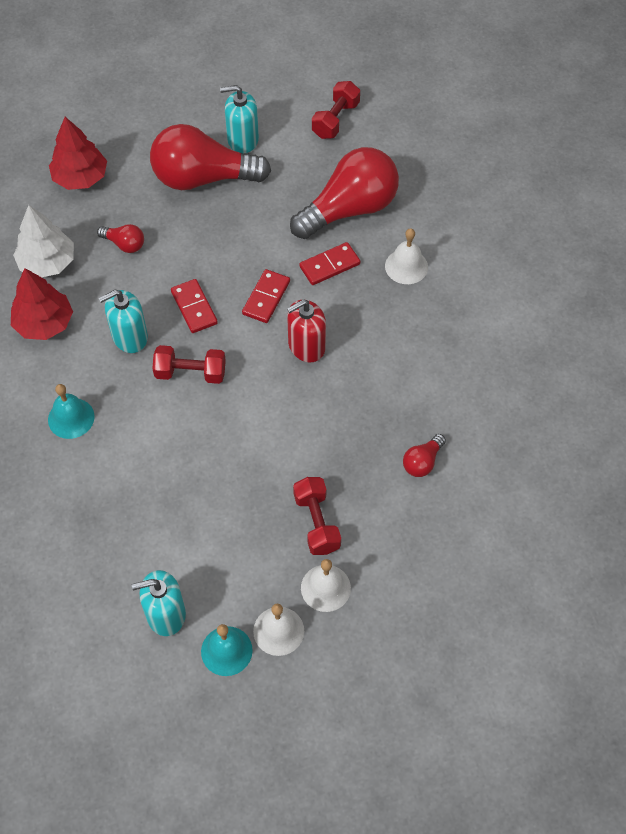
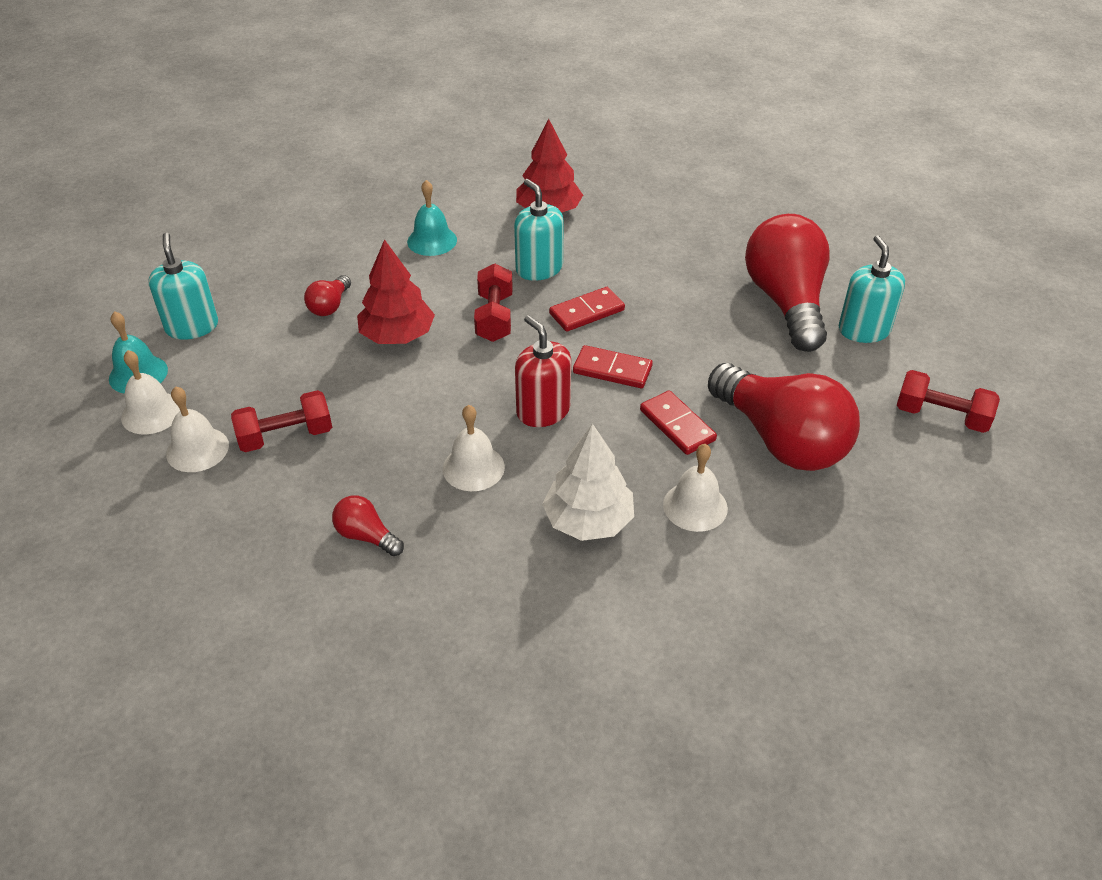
camera: 85 degrees right, 15 degrees down
white tree [13,205,74,277] -> white tree moved to [542,423,634,541]
red tree [49,117,107,190] -> red tree moved to [357,239,435,344]
red light bulb [97,224,144,253] -> red light bulb moved to [304,275,351,316]
none -> white bell [443,405,505,491]

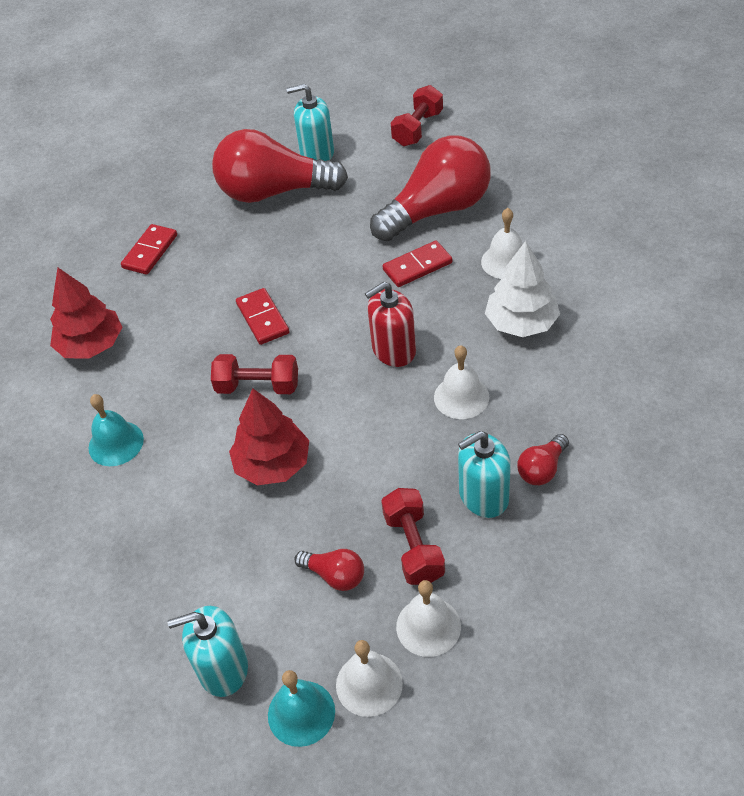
camera: 80 degrees left, 5 degrees up
red light bulb [304,275,351,316] -> red light bulb moved to [294,549,364,591]
turquoise soap dispenser [514,179,564,281] -> turquoise soap dispenser moved to [458,431,511,518]
red domino [573,345,653,388] -> red domino moved to [121,224,177,275]

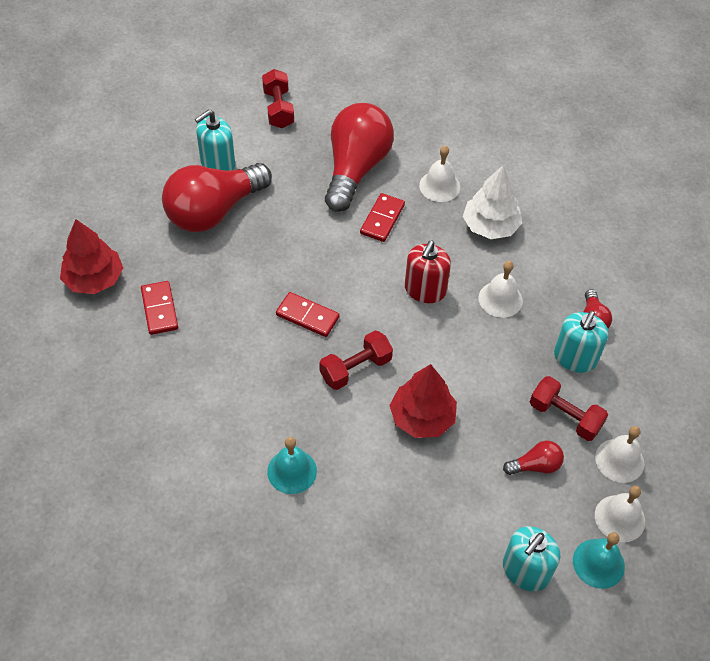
camera: 45 degrees left, 5 degrees up
red tree [50,268,122,358] -> red tree moved to [60,219,123,294]

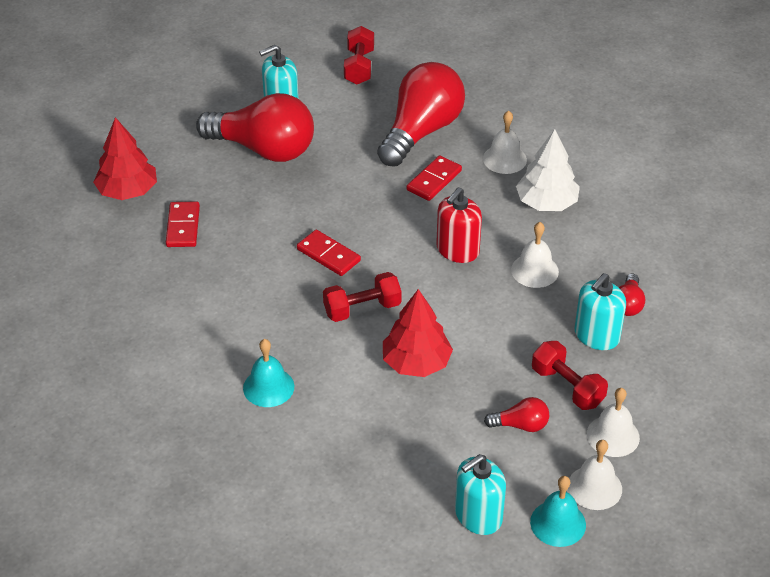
camera: 15 degrees right, 10 degrees down
red light bulb [162,163,272,232] -> red light bulb turned 135 degrees counterclockwise [196,93,314,162]

